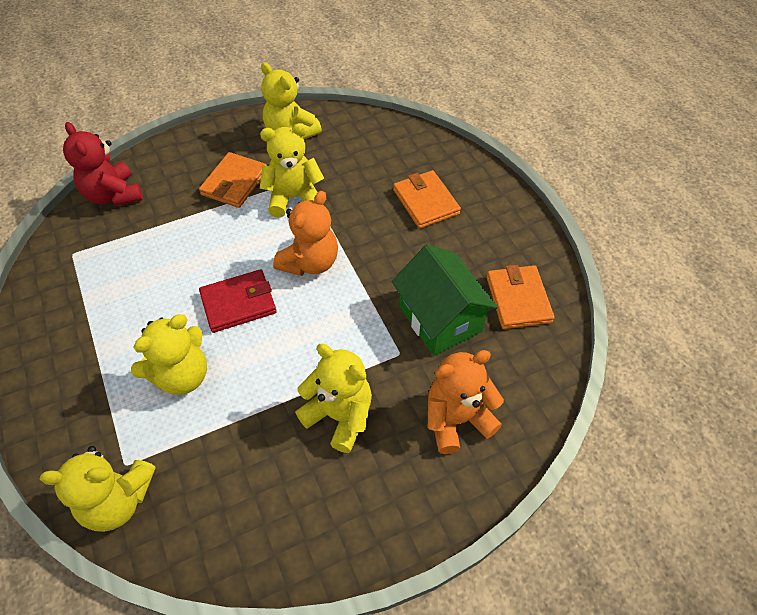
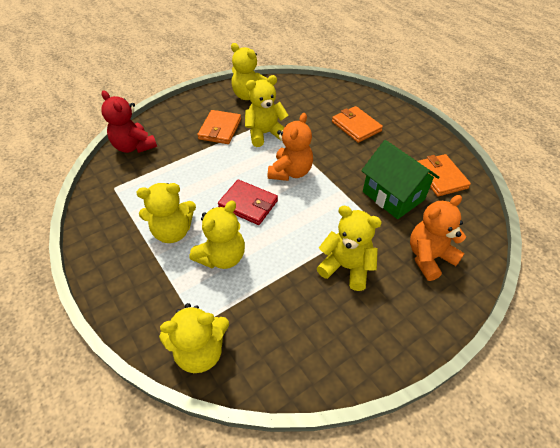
camera: 10 degrees left, 5 degrees down
red wallet [199,269,277,333] -> red wallet turned 60 degrees clockwise [218,180,278,225]
none -> yellow teddy bear [137,183,196,243]

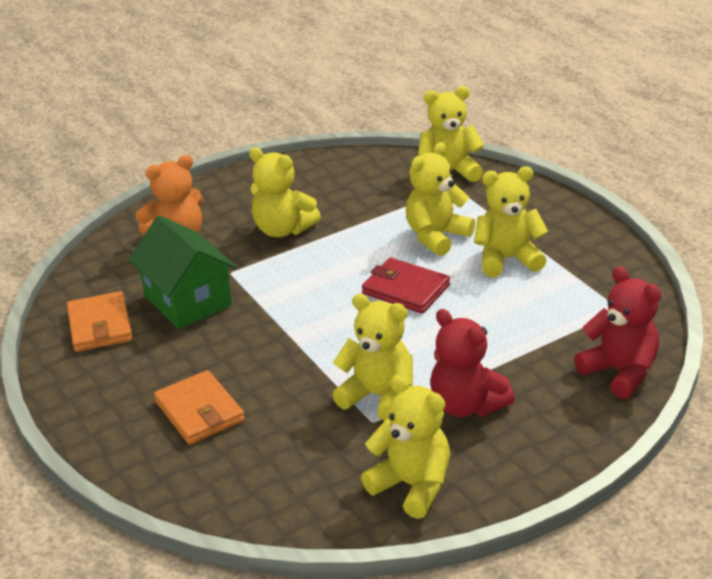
camera: 175 degrees left, 15 degrees down
orange wallet [197,110,241,144] -> red teddy bear [430,309,515,417]
yellow teddy bear [245,75,289,147] -> yellow teddy bear turned 135 degrees counterclockwise [332,294,413,421]
orange teddy bear [268,113,313,181] -> none

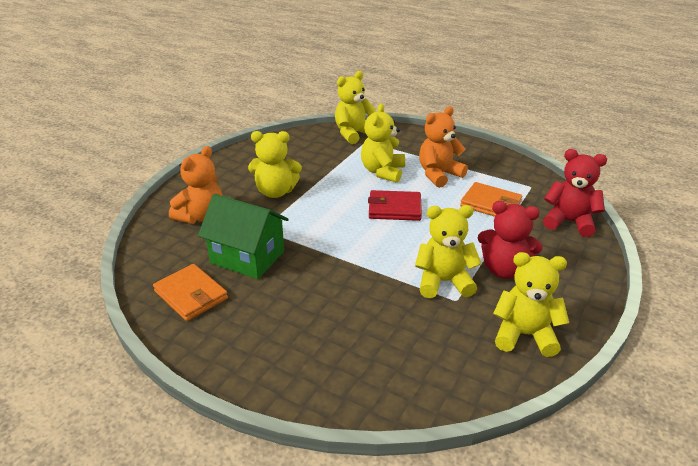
camera: 30 degrees left, 0 degrees up
orange wallet [154,370,245,445] -> orange wallet moved to [460,182,522,217]
yellow teddy bear [474,166,548,277] -> orange teddy bear [419,106,468,188]

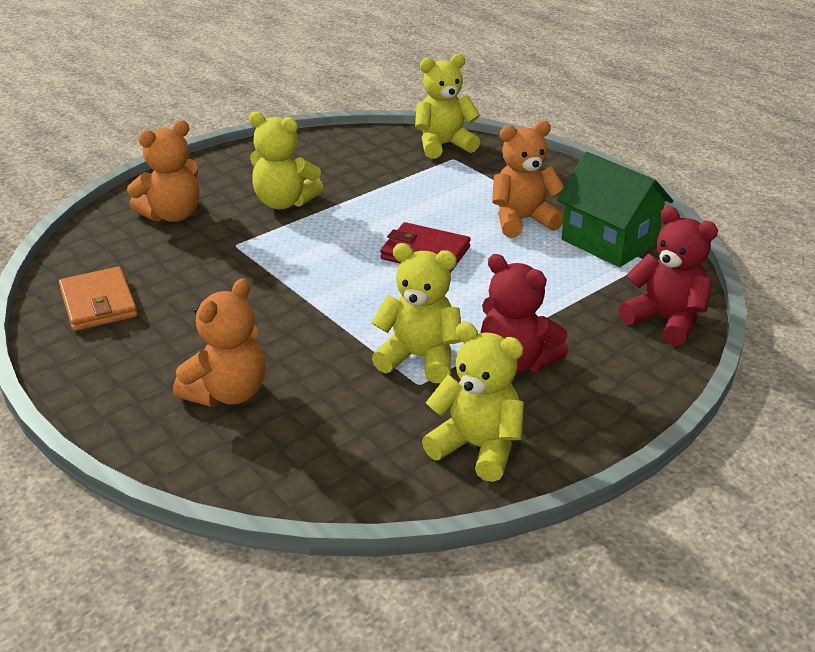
camera: 20 degrees right, 0 degrees up
green house [198,194,289,279] -> green house moved to [557,152,673,267]
yellow teddy bear [361,104,405,183] -> none
orange wallet [460,182,522,217] -> none
none -> orange teddy bear [173,278,266,407]

